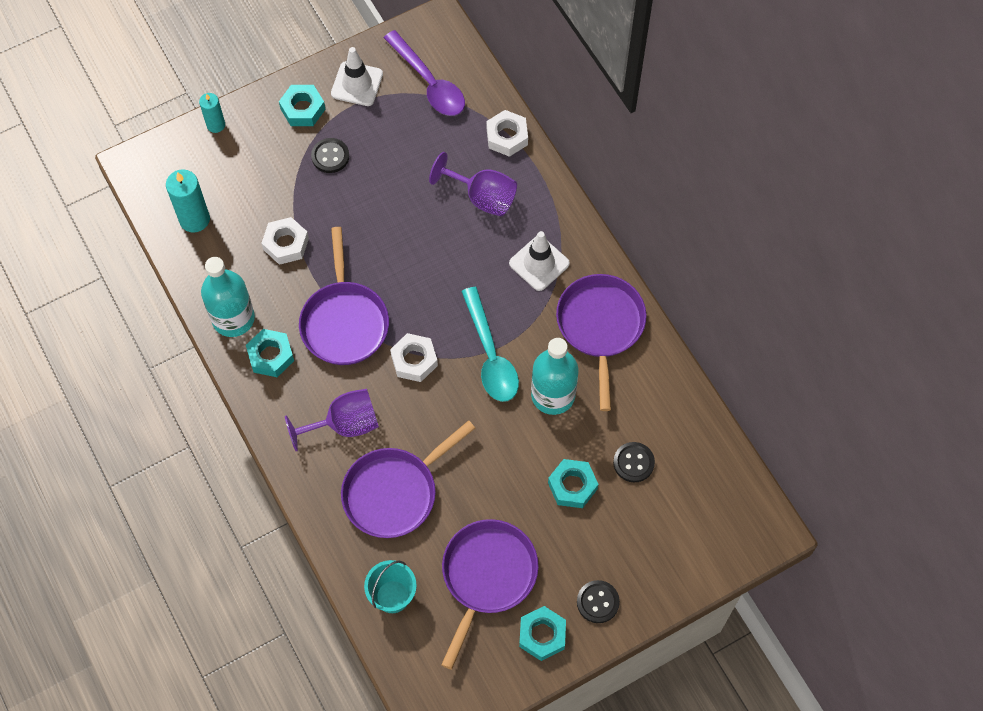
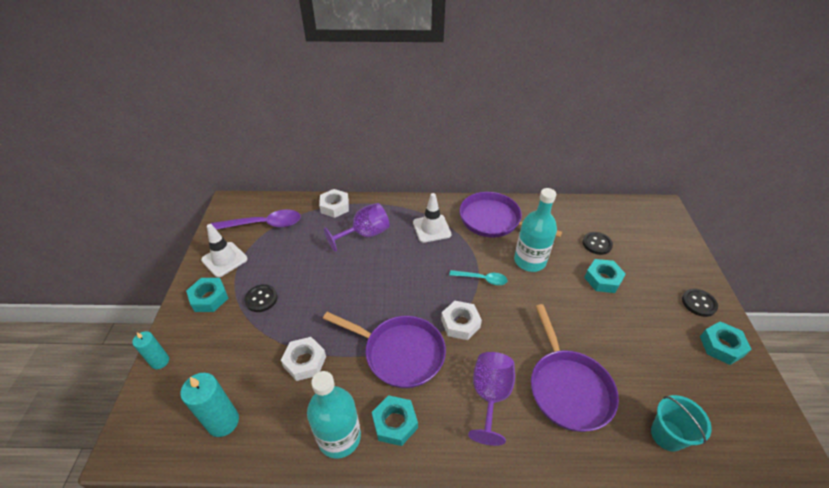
camera: 60 degrees left, 20 degrees down
purple pan [441,519,539,670] -> none
turquoise spoon [461,287,519,402] -> turquoise spoon [449,270,507,285], size x0.58

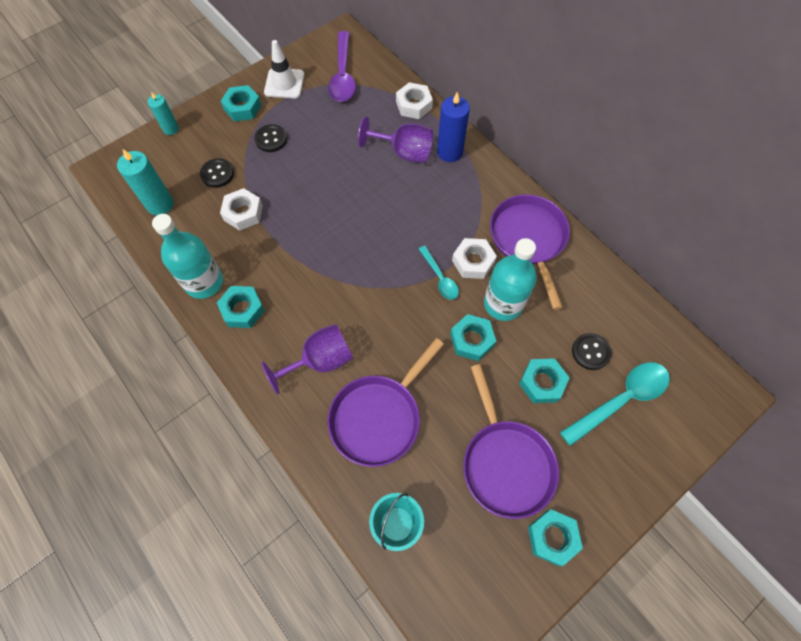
camera: 50 degrees right, 20 degrees up
purple spoon [210,210,301,230] -> purple spoon turned 45 degrees clockwise [328,31,356,102]
purple pan [323,312,446,388] -> purple pan moved to [463,364,559,519]
white traffic cone [413,193,451,243] -> none
white nut [441,301,482,340] -> white nut moved to [452,238,497,279]
black button [682,289,718,317] -> black button moved to [200,158,234,188]
none -> blue candle [437,92,470,162]
none -> turquoise nut [450,314,496,361]
none -> turquoise spoon [560,362,670,446]

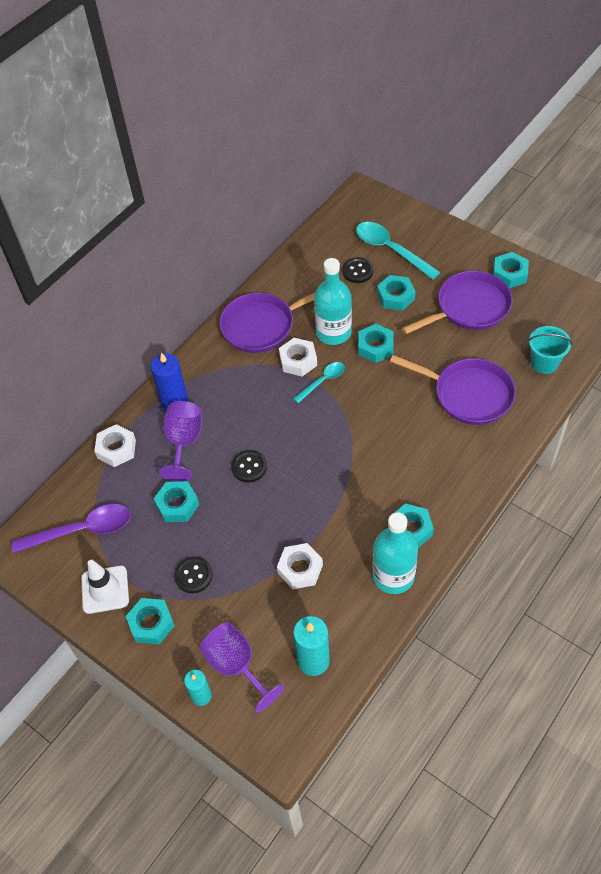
camera: 100 degrees left, 10 degrees down
black button [200,158,234,188] -> black button moved to [231,450,267,483]
purple goblet [261,324,353,395] -> purple goblet moved to [199,622,284,713]
none -> turquoise nut [153,481,199,522]

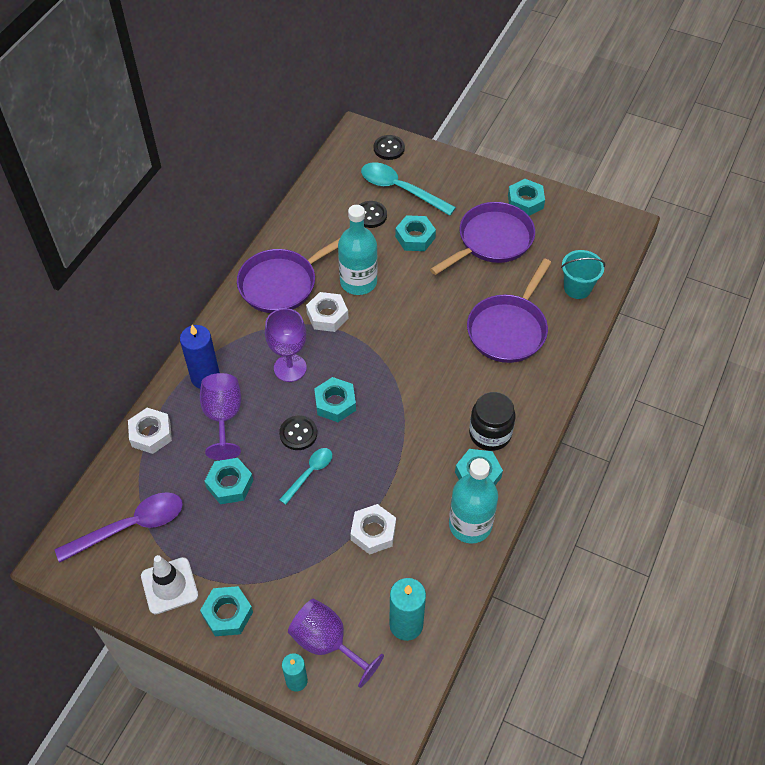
camera: 15 degrees left, 0 degrees up
black button [174,557,213,593] -> black button moved to [374,135,405,160]
turquoise spoon [293,362,345,403] -> turquoise spoon moved to [279,448,332,505]
turquoise nut [358,324,394,363] -> turquoise nut moved to [314,377,356,422]
purple pan [390,355,516,425] -> purple pan turned 105 degrees clockwise [467,259,552,363]
none -> purple goblet [265,308,307,382]
none -> black jar [469,392,516,451]

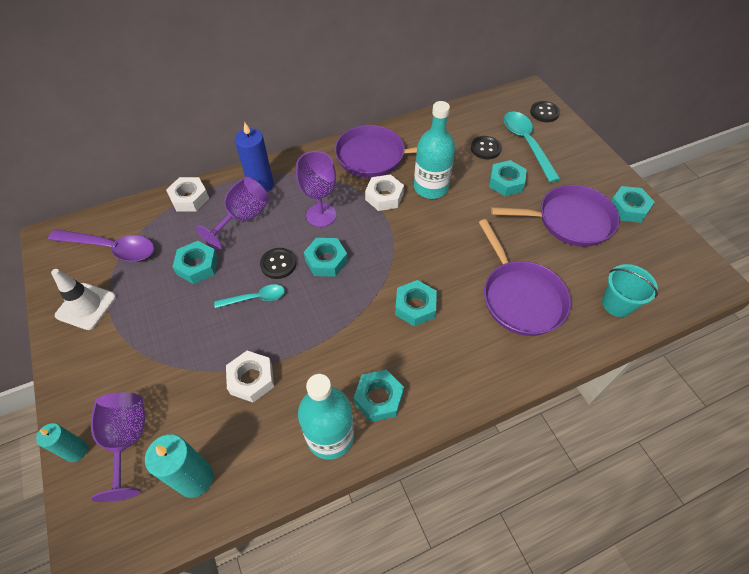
camera: 40 degrees right, 0 degrees up
turquoise nut [200,586,253,636] -> turquoise nut moved to [395,280,437,326]
purple pan [467,259,552,363] -> purple pan turned 90 degrees counterclockwise [479,219,571,336]
black jar [469,392,516,451] -> none

